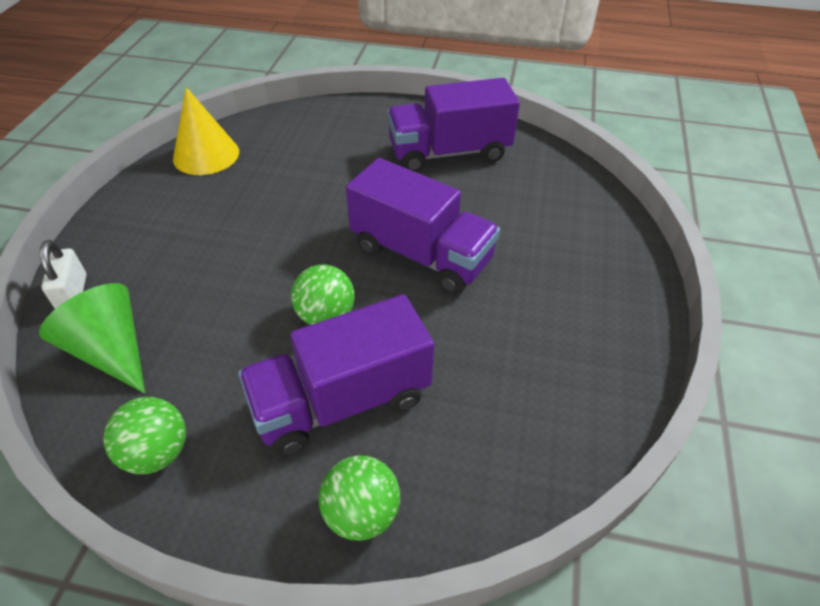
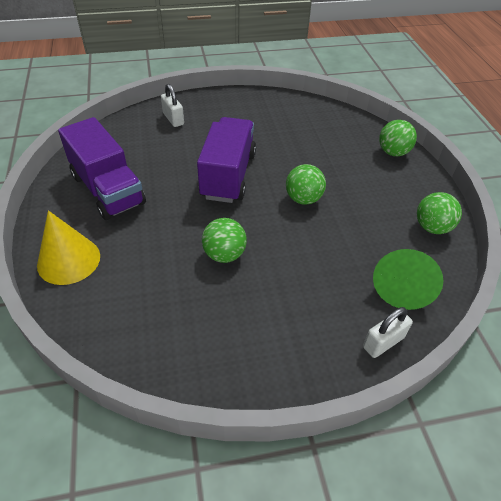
camera: 115 degrees left, 0 degrees up
yellow cone [173,87,239,175] -> yellow cone moved to [37,210,100,285]
purple truck [238,294,434,457] -> none
none -> white padlock [161,84,184,127]
none -> green ball [202,218,247,263]

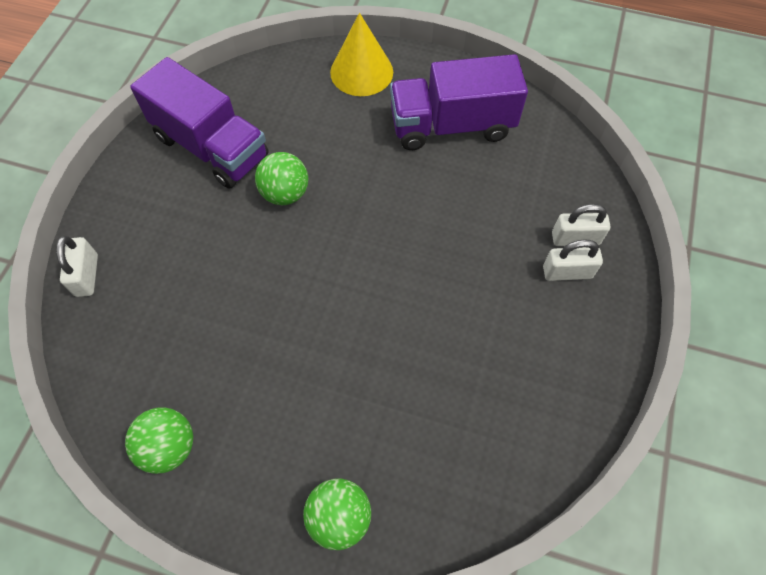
camera: 120 degrees right, 15 degrees up
purple truck [197,117,256,203] -> purple truck moved to [130,57,268,189]
green ball [286,164,326,205] -> none
green cone [373,249,443,310] -> none
none -> white padlock [543,239,603,281]

